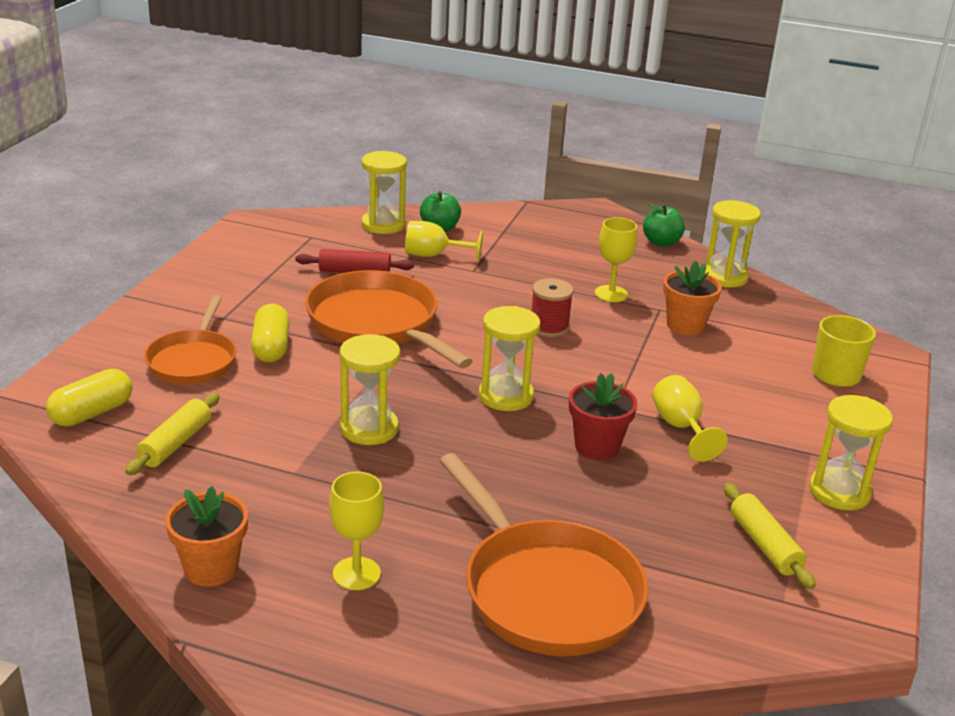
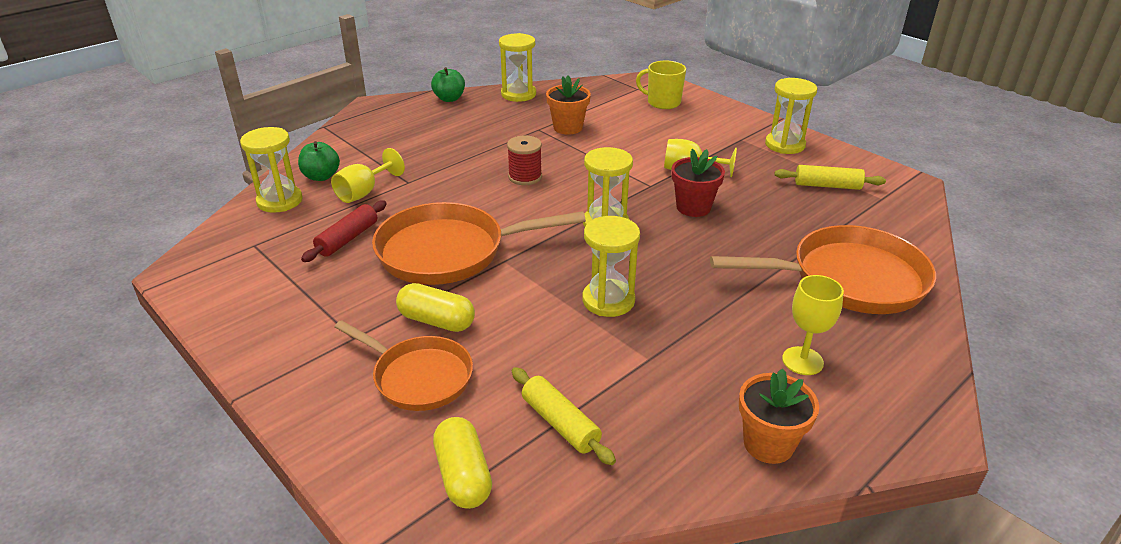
camera: 60 degrees left, 5 degrees up
yellow goblet [595,217,637,302] -> none

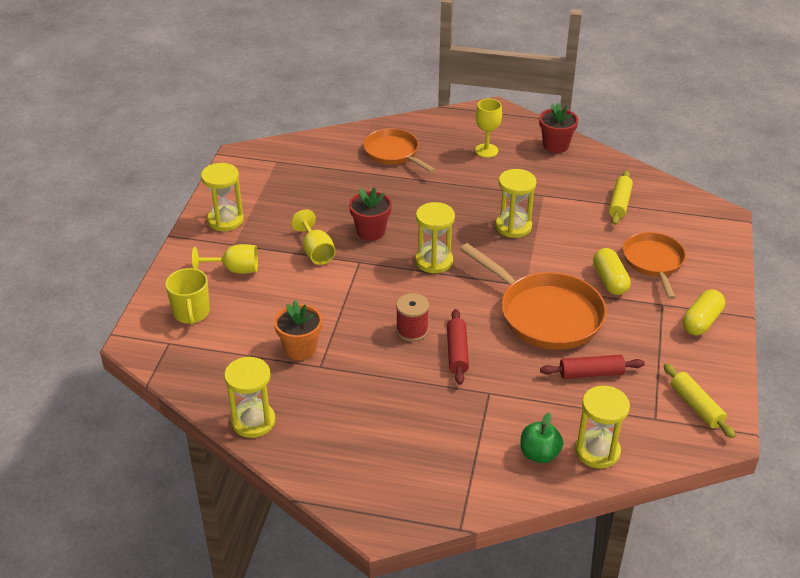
camera: 125 degrees left, 5 degrees up
yellow goblet [331,148,405,203] -> yellow goblet moved to [192,244,258,274]
green apple [431,67,465,102] -> none
yellow capsule [433,417,492,509] -> yellow capsule moved to [683,290,725,335]
orange pan [710,225,936,314] -> orange pan [363,128,436,173], size x0.63
orange flower pot [739,369,819,464] -> red flower pot [539,103,578,153]
yellow rolling pin [774,165,886,190] -> yellow rolling pin moved to [664,363,736,438]
none -> red rolling pin [447,309,469,385]

